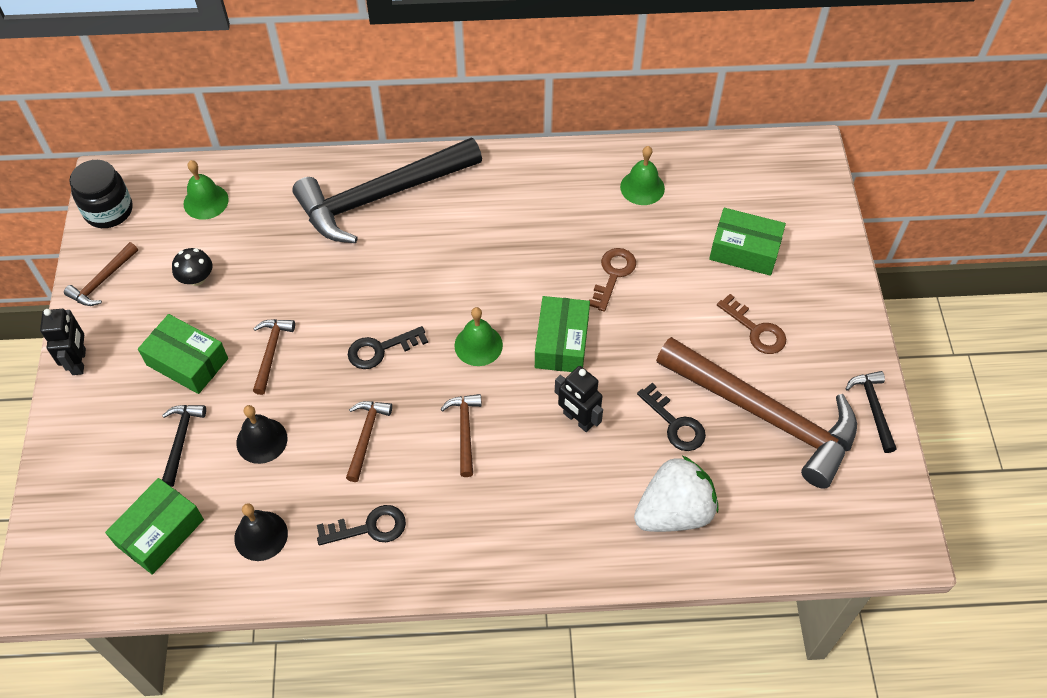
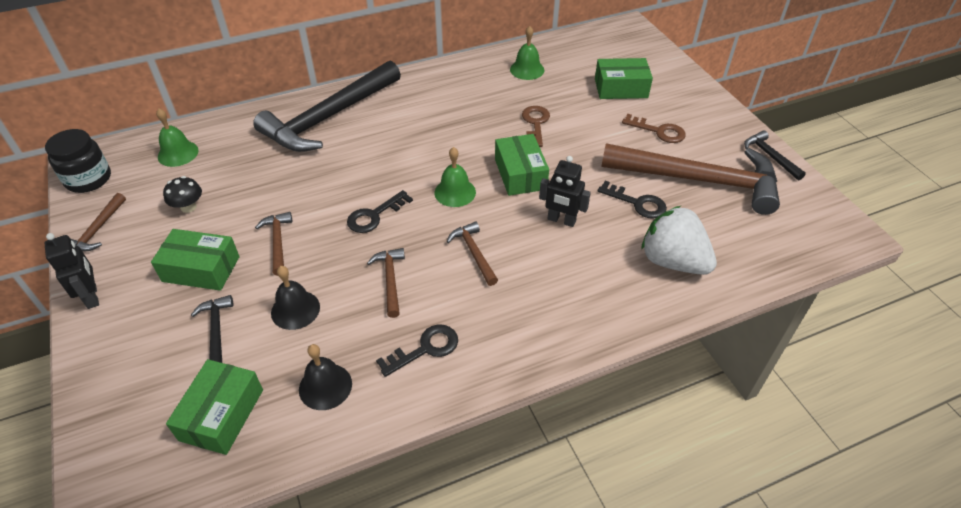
camera: 20 degrees left, 10 degrees down
white strawberry [634,456,719,532] -> white strawberry turned 90 degrees counterclockwise [641,206,717,275]

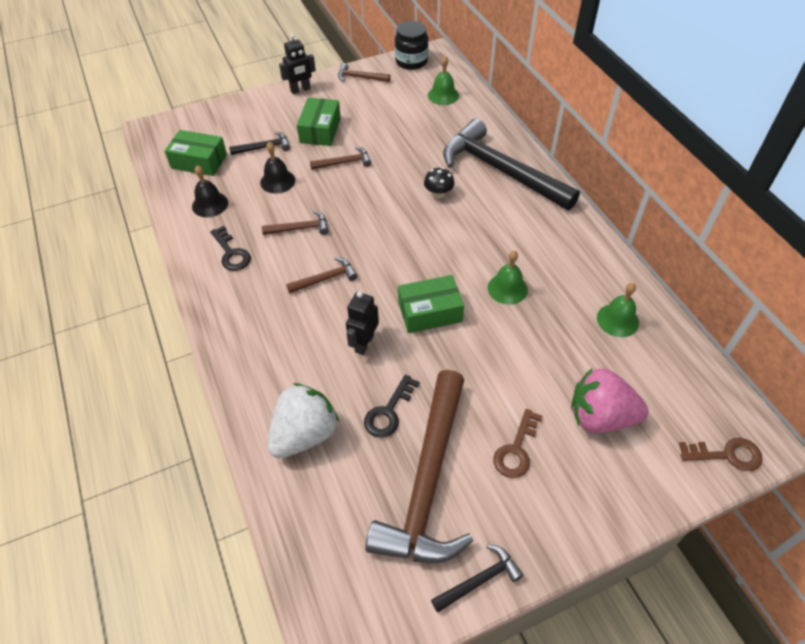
camera: 90 degrees right, 5 degrees up
black mushroom [163,176,202,213] -> black mushroom moved to [424,167,455,198]
black key [347,190,413,233] -> none
green bell [434,147,476,207] -> green bell moved to [488,251,528,305]
brown key [522,106,550,147] -> brown key moved to [679,438,763,471]
green box [595,58,653,99] -> pink strawberry [571,368,649,433]

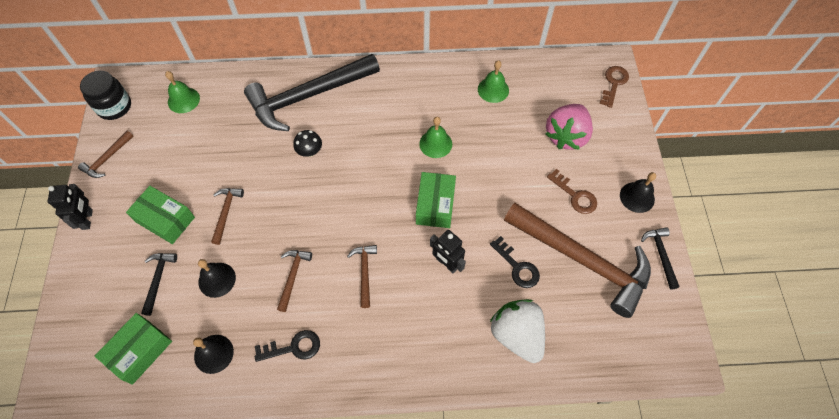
camera: 70 degrees left, 10 degrees up
none -> black bell [620,172,656,213]

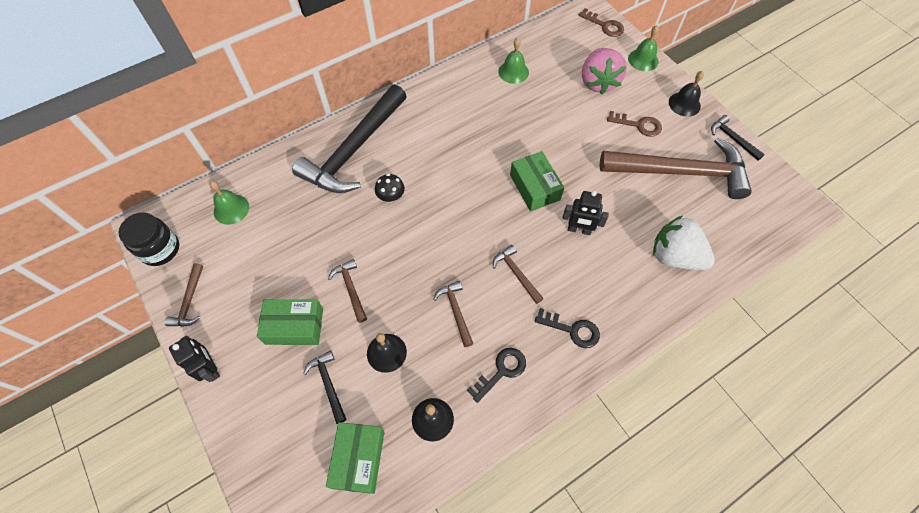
camera: 30 degrees left, 0 degrees up
green bell [419,117,452,158] -> green bell moved to [628,25,659,71]
black key [490,236,540,288] -> black key moved to [535,308,600,348]
brown key [600,66,629,108] -> brown key turned 135 degrees clockwise [579,8,624,37]

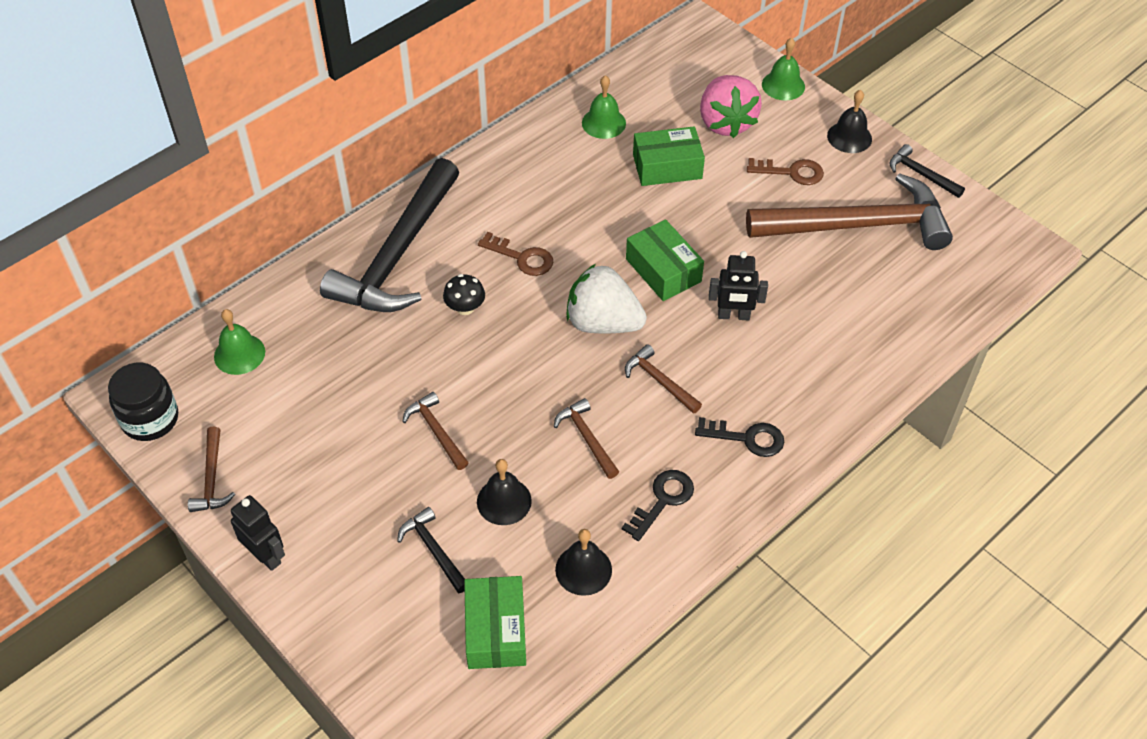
camera: 10 degrees left, 10 degrees down
green box [257,299,323,345] -> green box moved to [633,126,705,186]
brown key [579,8,624,37] -> brown key moved to [478,232,553,276]
white strawberry [653,216,715,270] -> white strawberry moved to [566,264,647,333]

